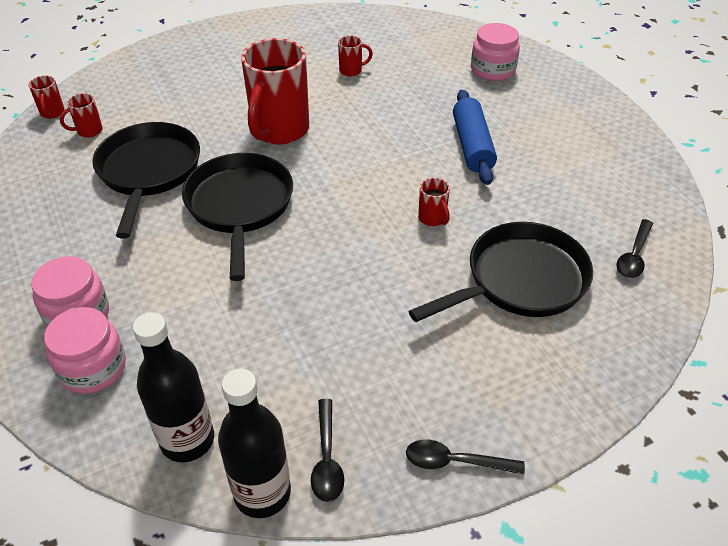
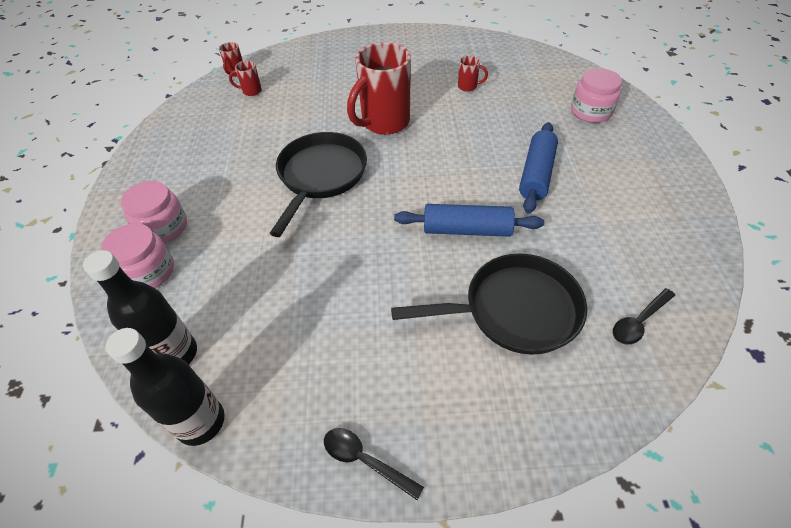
camera: 25 degrees right, 5 degrees up
black pan [92,122,200,239] -> none
black spoon [311,399,344,502] -> none
red mug [418,178,450,226] -> blue rolling pin [394,204,544,237]

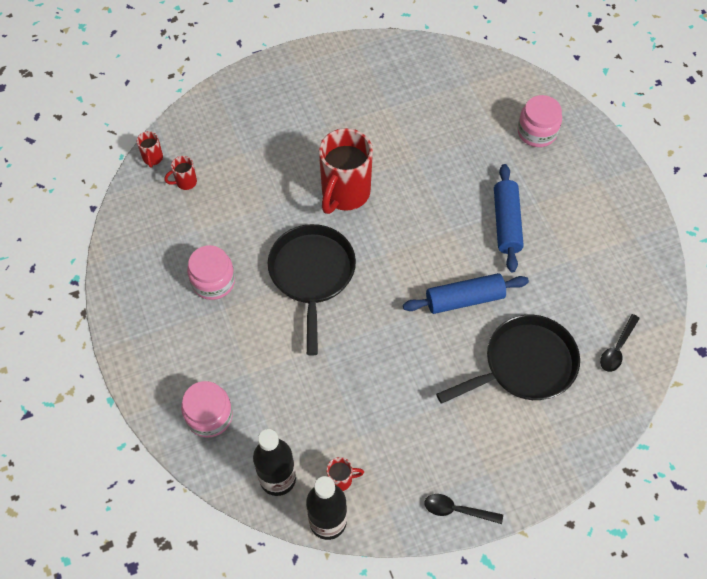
camera: 20 degrees left, 10 degrees up
pink jar [121,181,187,243] -> pink jar moved to [187,245,235,300]
red mug [458,55,488,92] -> red mug moved to [327,457,364,491]

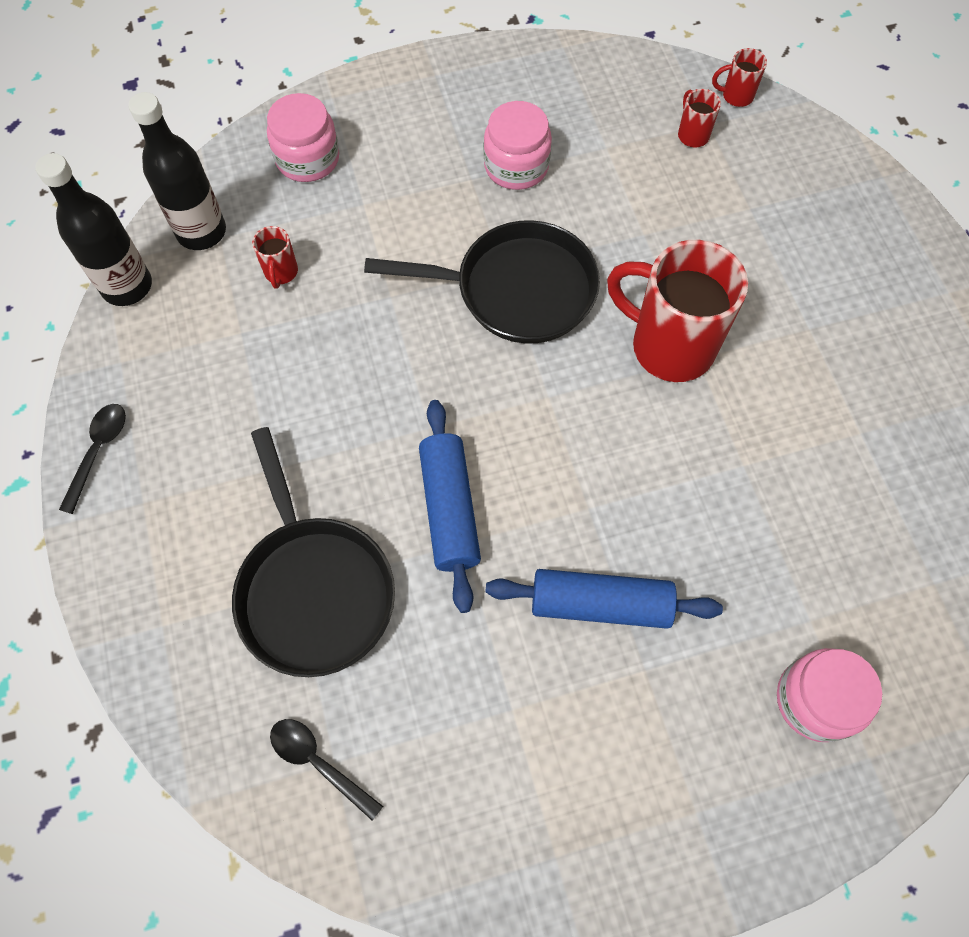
camera: 95 degrees right, 5 degrees up
red mug [327,457,364,491] -> red mug moved to [252,226,298,288]

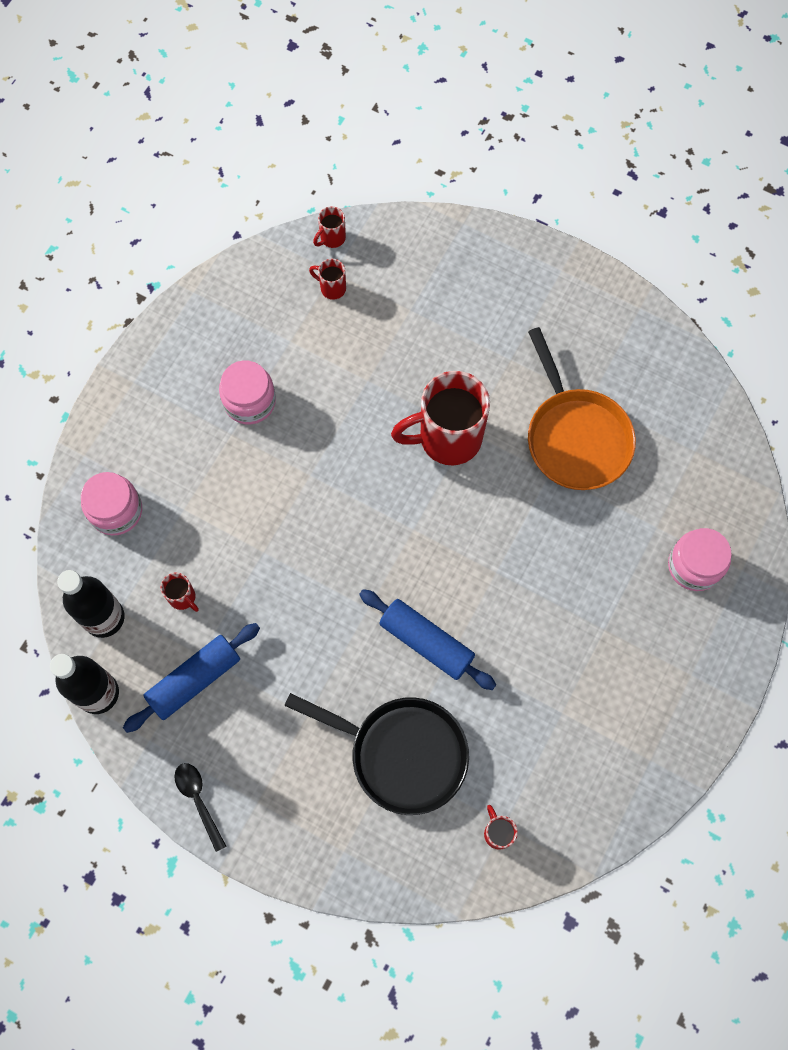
camera: 45 degrees left, 5 degrees up
black spoon [270,719,383,821] -> red mug [484,805,518,850]
black pan [364,220,600,344] -> none
blue rolling pin [485,569,723,629] -> blue rolling pin moved to [123,623,260,733]
none -> orange pan [528,327,636,490]

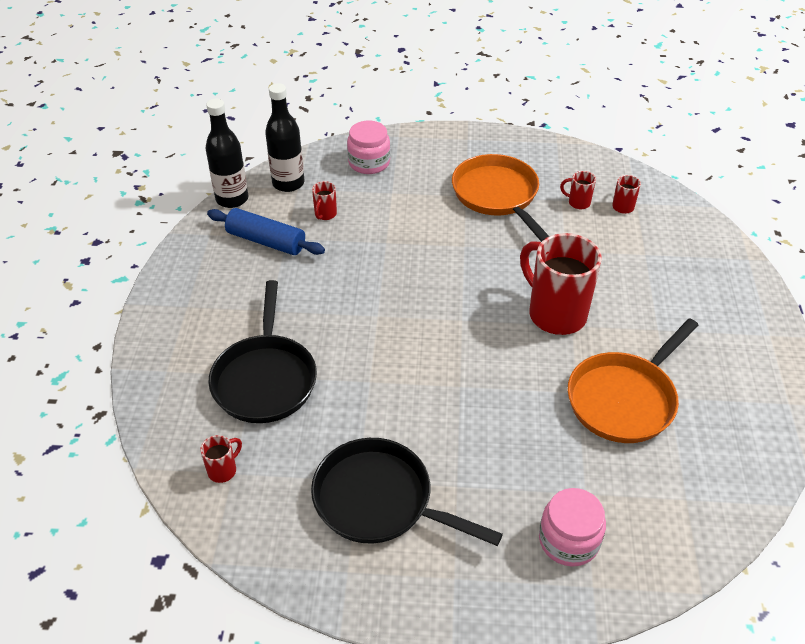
camera: 65 degrees right, 25 degrees down
black spoon [175,763,227,852] -> none
pink jar [219,360,276,425] -> orange pan [452,154,549,242]
red mug [313,206,346,248] -> red mug moved to [560,171,596,209]
blue rolling pin [359,589,496,690] -> none
none -> black pan [311,438,503,546]

